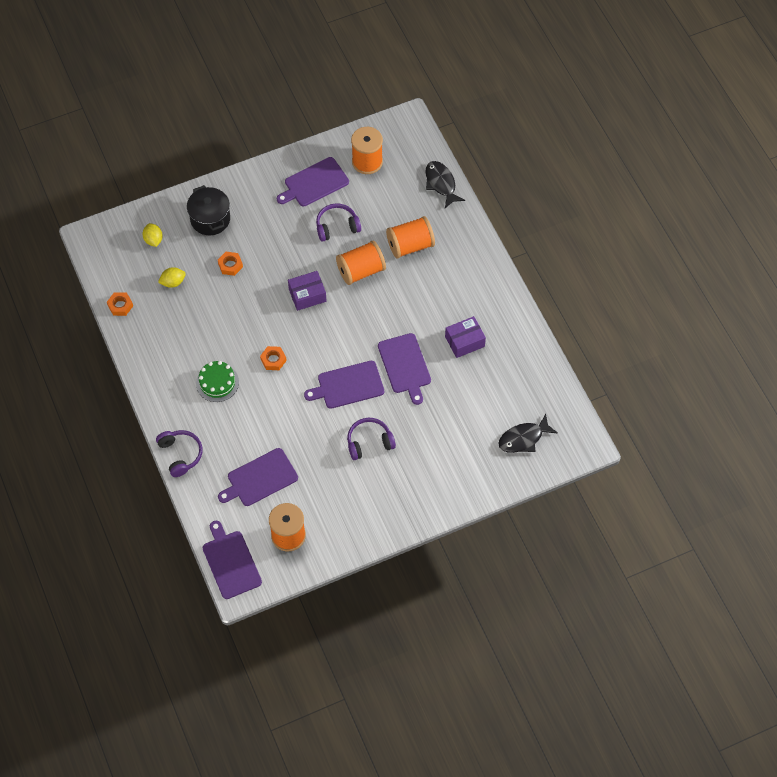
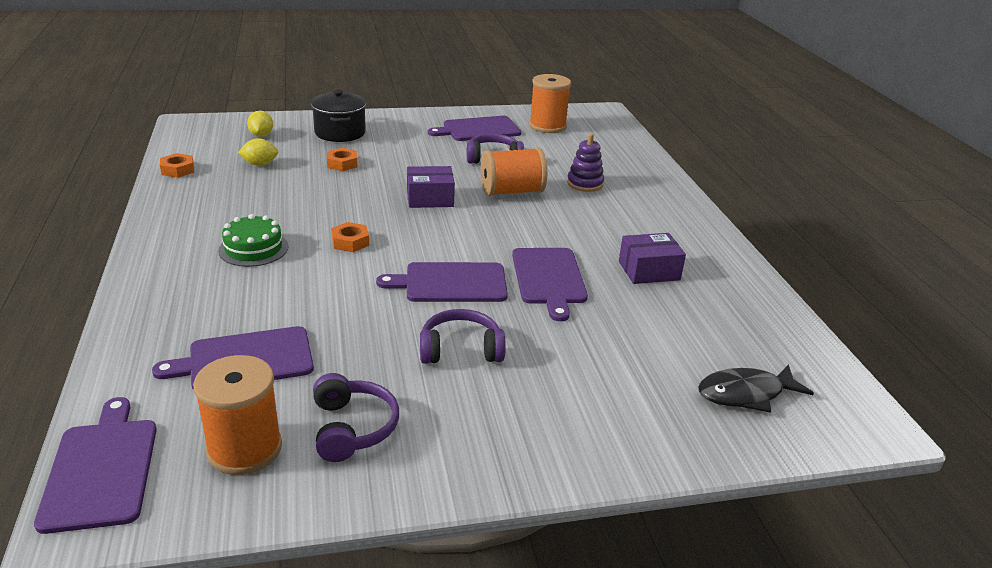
camera: 10 degrees right, 30 degrees down
purple headphones [156,430,203,477] -> purple headphones moved to [313,373,399,462]
orange spool [386,216,435,259] -> purple stacking toy [567,133,604,192]
black fish [426,161,465,208] -> none

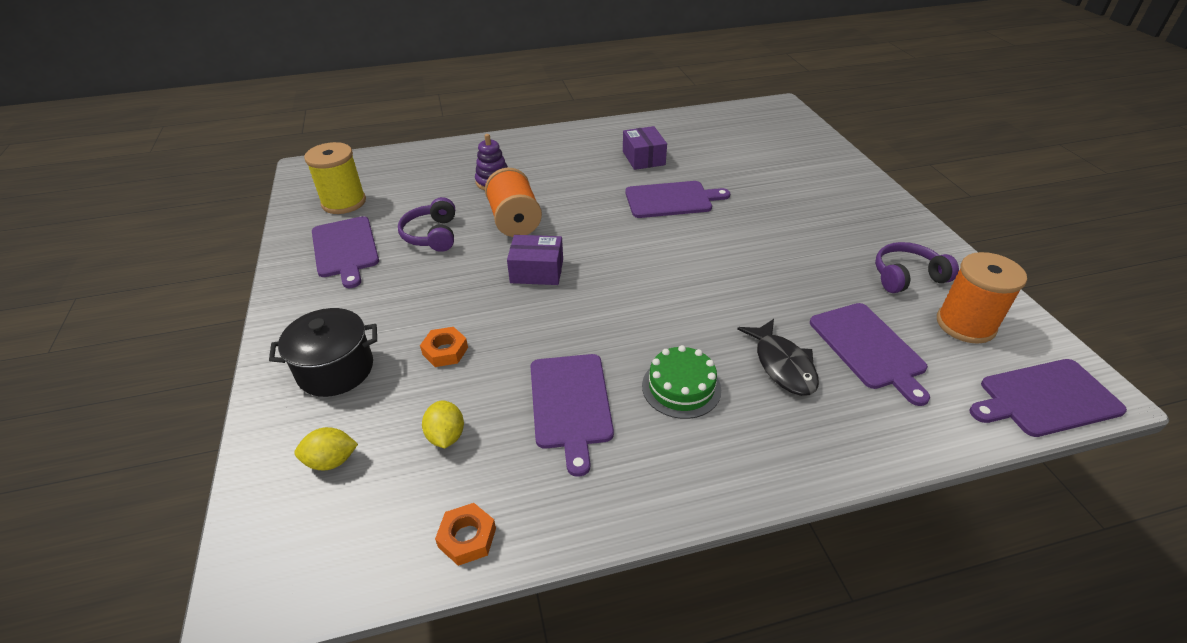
camera: 90 degrees left, 10 degrees up
orange nut [331,222,369,252] -> none
purple cutting board [376,262,508,302] -> purple cutting board moved to [531,354,614,477]
purple box [407,166,455,208] -> purple box turned 75 degrees counterclockwise [507,235,563,285]
purple headphones [420,309,506,364] -> none
orange spool [529,74,571,133] -> yellow spool [304,142,366,214]
black fish [698,364,814,413] -> black fish moved to [737,319,819,396]

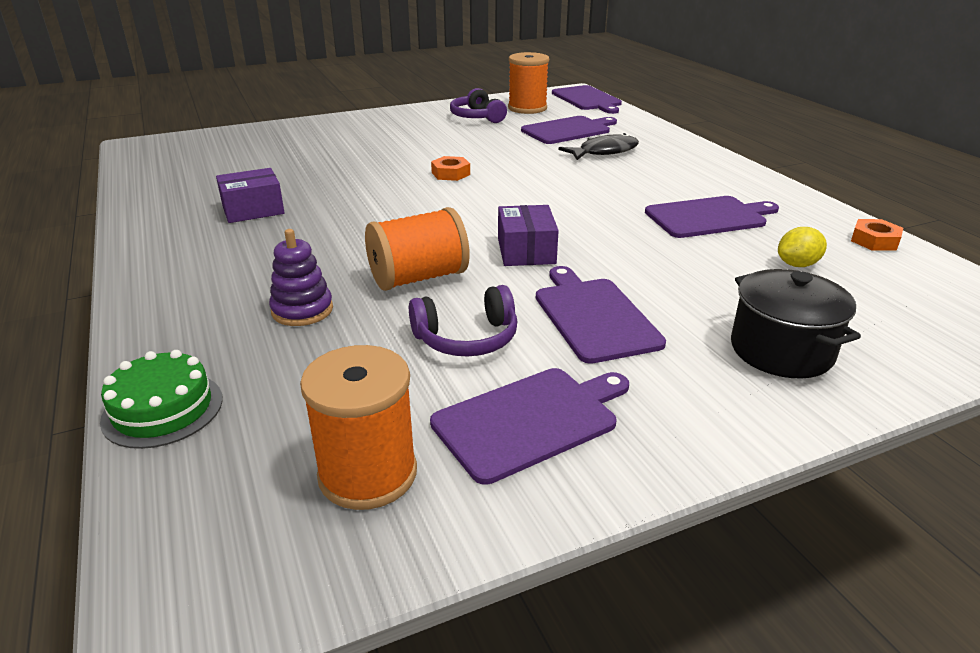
camera: 100 degrees left, 10 degrees down
yellow lemon [294,427,358,471] -> none
yellow spool [304,142,366,214] -> orange spool [300,345,417,510]
orange nut [420,327,468,367] -> orange nut moved to [431,156,470,181]
purple cutting board [625,181,730,218] -> purple cutting board moved to [536,266,666,364]
green cake [642,345,721,419] -> green cake moved to [100,350,223,449]

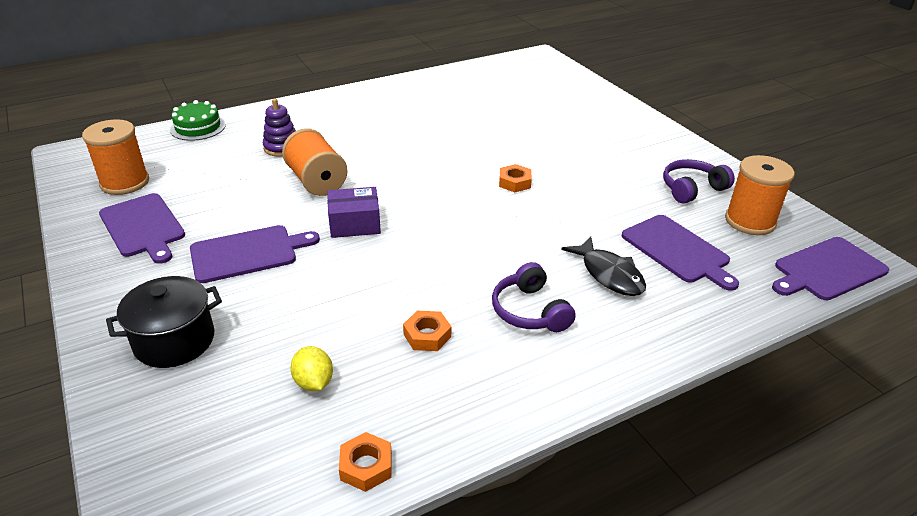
camera: 85 degrees right, 5 degrees up
purple box [216,168,285,223] -> none
purple headphones [409,285,517,356] -> purple headphones moved to [492,262,576,332]
purple cutting board [645,196,779,238] -> orange nut [403,311,451,351]

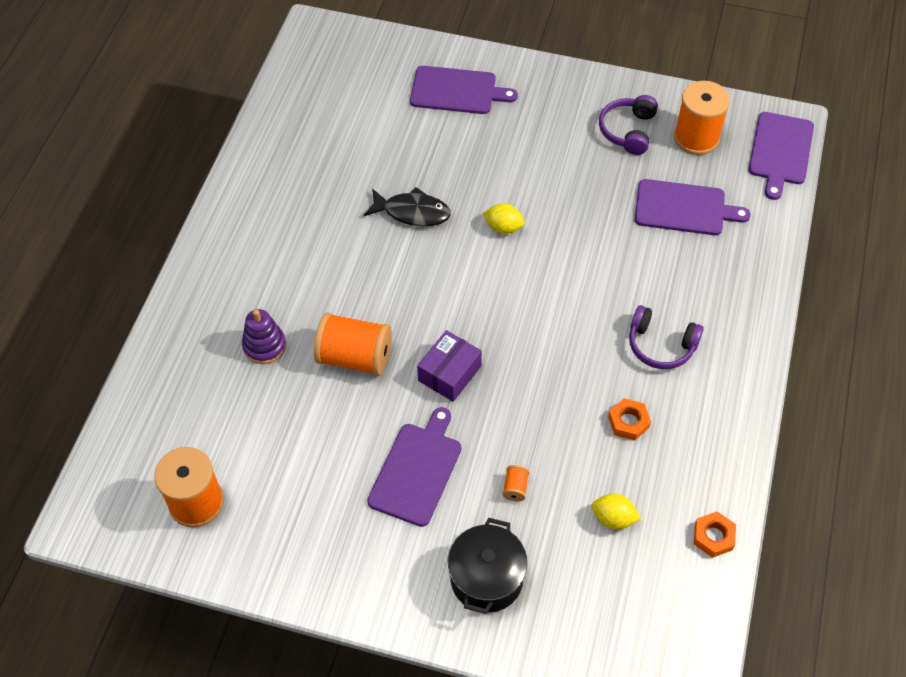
camera: 45 degrees left, 20 degrees up
purple cutting board [99,193,185,264] -> purple cutting board moved to [410,66,518,114]
green cake [170,100,226,141] -> none
orange nut [499,164,532,192] -> yellow lemon [483,203,525,234]
black fish [561,237,646,296] -> black fish moved to [364,187,451,227]
none -> orange spool [502,465,529,501]

